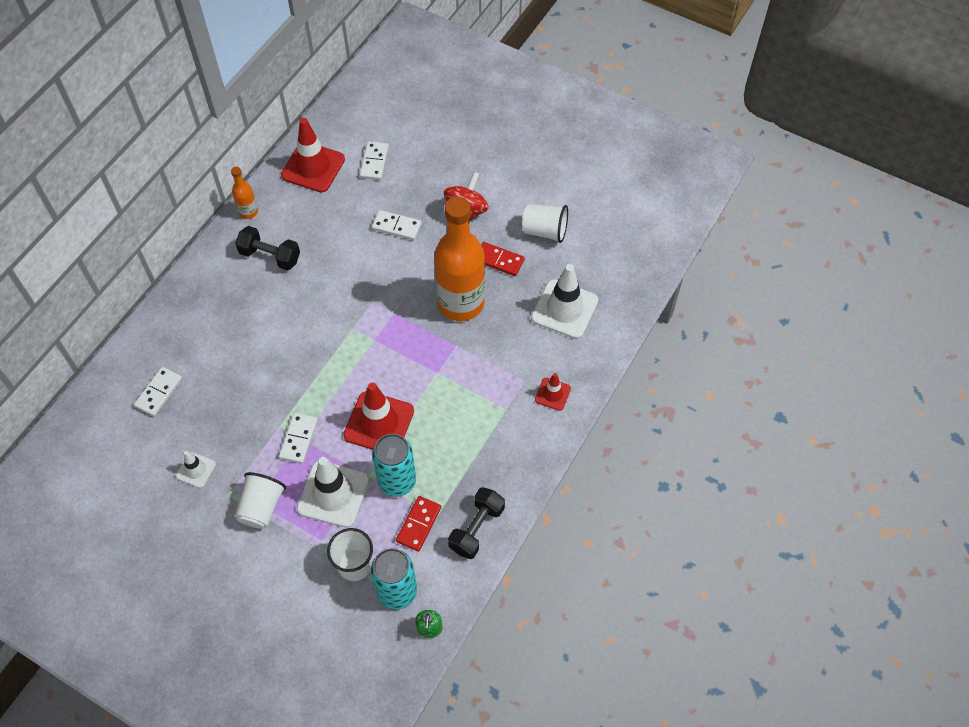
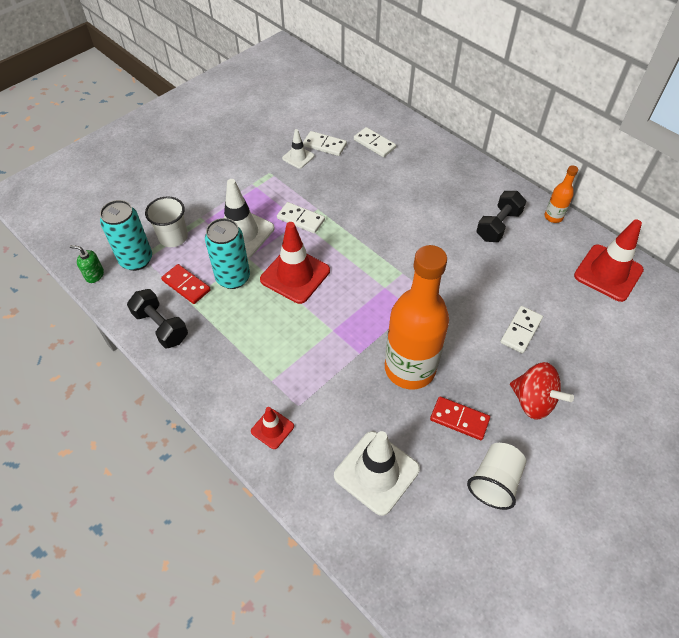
camera: 105 degrees right, 5 degrees down
white cup [234,472,286,529] -> none
white domino [360,141,389,180] -> white domino moved to [303,131,347,156]
red domino [481,242,525,276] -> red domino turned 75 degrees clockwise [430,397,490,440]

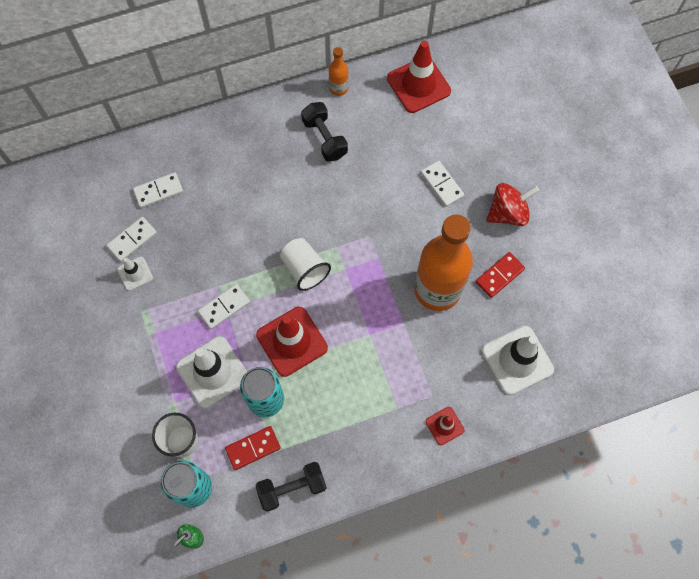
camera: 65 degrees left, 15 degrees up
white cup [467,443,526,510] -> white cup moved to [280,238,331,291]

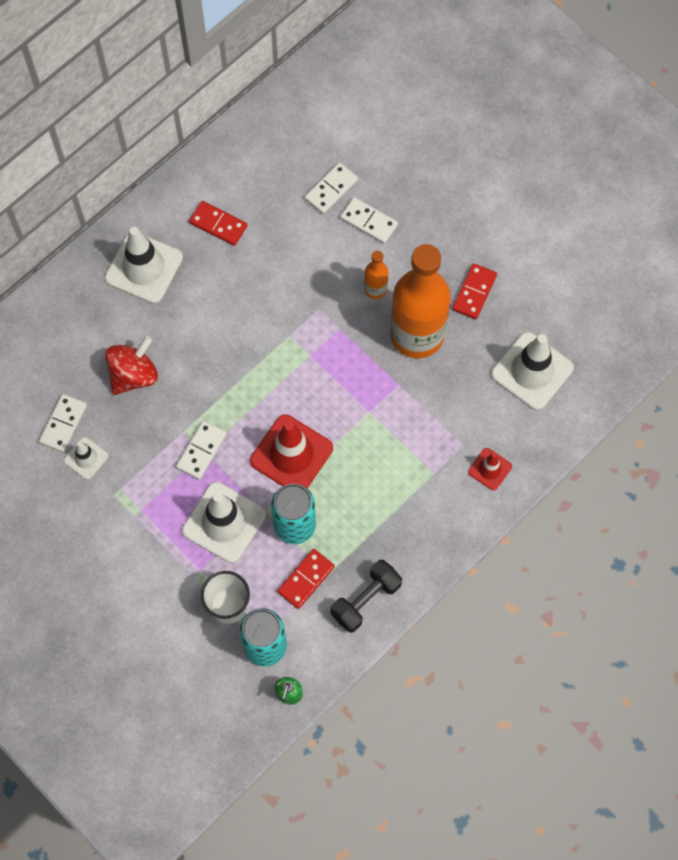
camera: 25 degrees left, 0 degrees up
white domino [133,172,183,208] -> white domino moved to [305,162,358,214]
white cup [280,238,331,291] -> none
black dumbbell [301,102,348,162] -> red domino [189,201,247,246]
orange bottle [329,47,348,96] -> orange bottle moved to [364,251,389,299]
red traffic cone [387,41,451,113] -> none
red spinning top [486,183,539,226] -> red spinning top moved to [105,336,158,395]
none -> white traffic cone [105,227,183,304]

